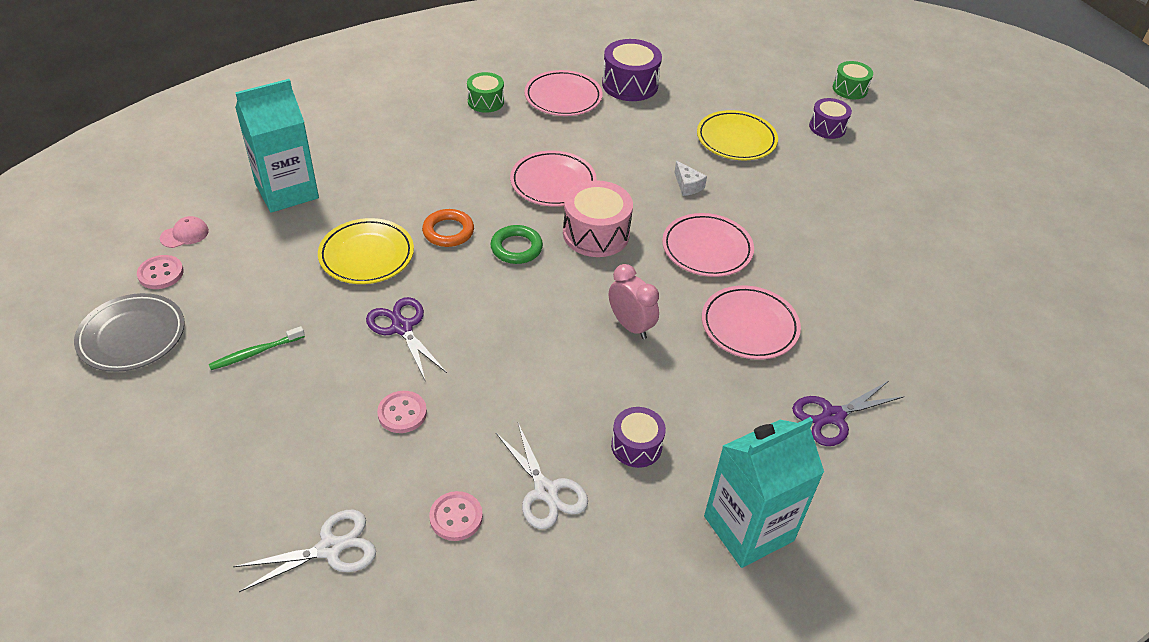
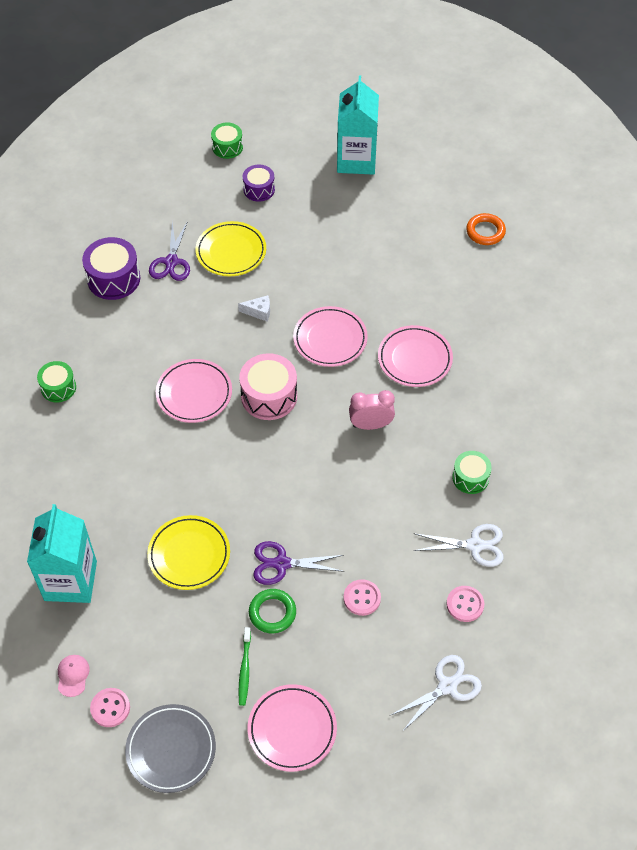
camera: 55 degrees left, 10 degrees up
white scissors [233,510,376,592] -> white scissors turned 45 degrees clockwise [391,655,482,732]
orange ring [422,209,474,247] -> orange ring moved to [466,213,506,245]
green ring [491,225,543,264] -> green ring moved to [249,589,296,634]
pink plate [524,70,603,116] -> pink plate moved to [248,684,337,772]
purple drum [611,407,666,468] -> green drum [452,451,492,494]
turquoise carton [704,417,824,568] -> turquoise carton moved to [337,76,379,175]
purple scissors [792,381,905,446] -> purple scissors moved to [149,221,190,281]

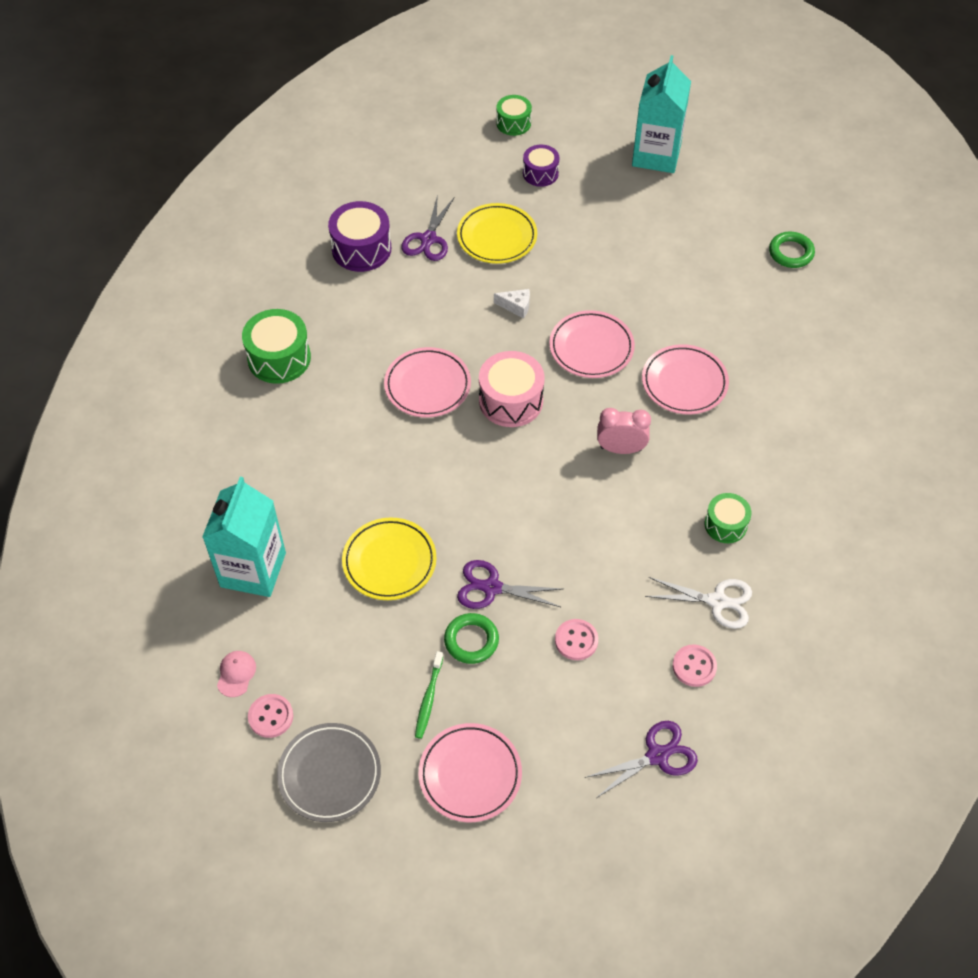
camera: 10 degrees right, 0 degrees up
green drum [37,361,76,402] -> green drum [242,309,311,384], size x1.60
white scissors [391,655,482,732] -> purple scissors [585,721,698,798]
orange ring [466,213,506,245] -> green ring [769,232,815,268]

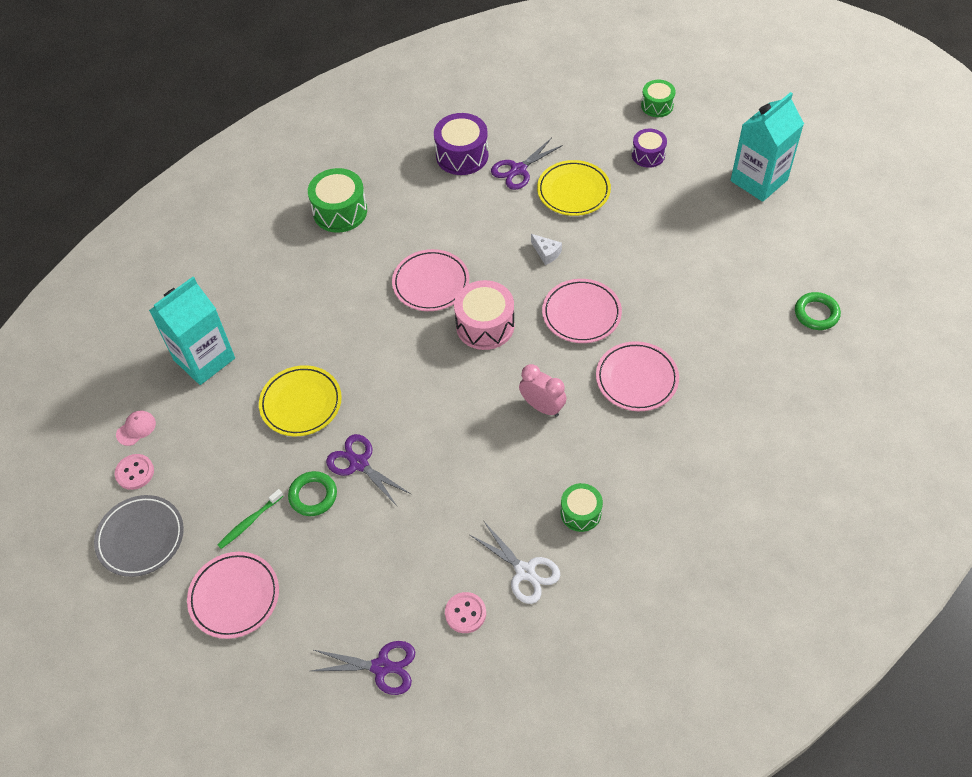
camera: 35 degrees right, 0 degrees up
pink button [555,619,598,660] -> none

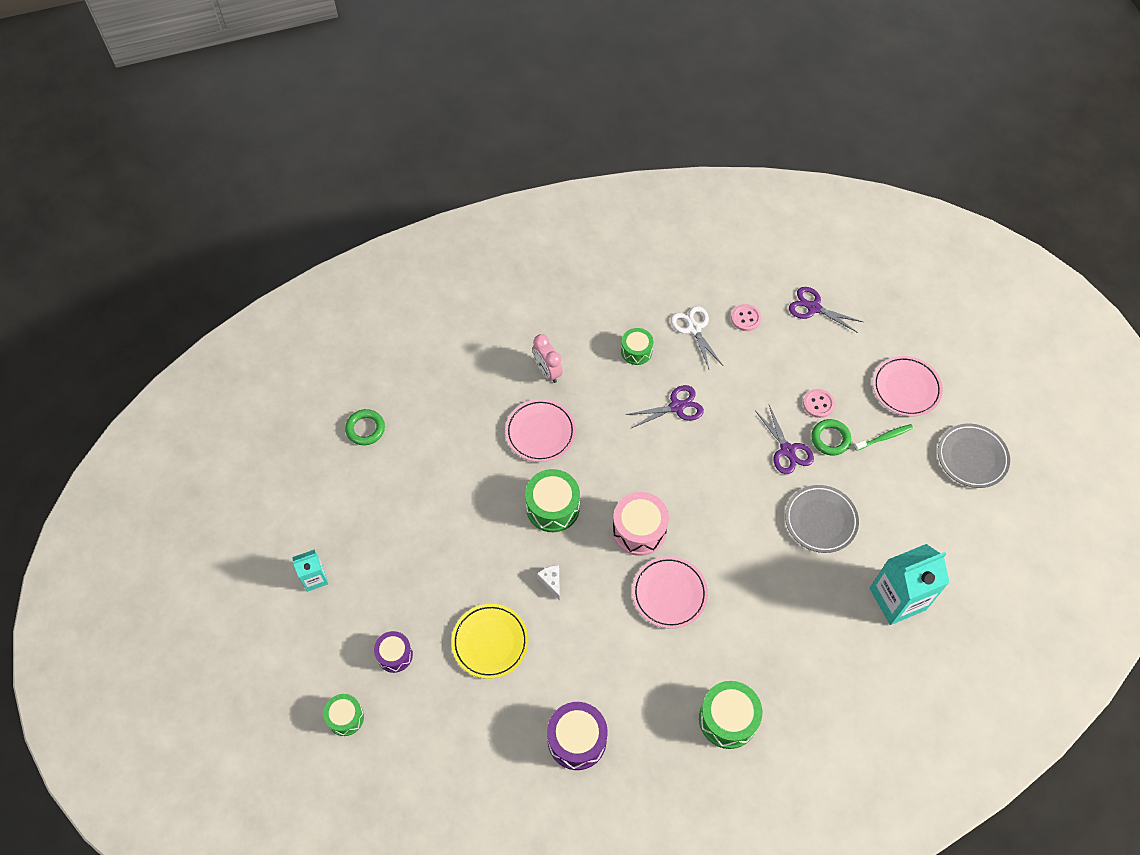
camera: 160 degrees left, 5 degrees up
pink button [115,454,154,490] -> pink button moved to [803,389,835,418]
pink cap [116,411,156,446] -> none
yellow plate [259,365,342,436] -> grey plate [785,485,859,553]
purple scissors [491,138,563,190] -> purple scissors moved to [625,385,704,428]
pink clock [519,364,567,417] -> pink clock moved to [532,334,563,383]
pink plate [542,279,622,343] -> green drum [525,469,580,532]
turquoise carton [730,92,804,202] -> turquoise carton [292,549,328,592], size x0.53

